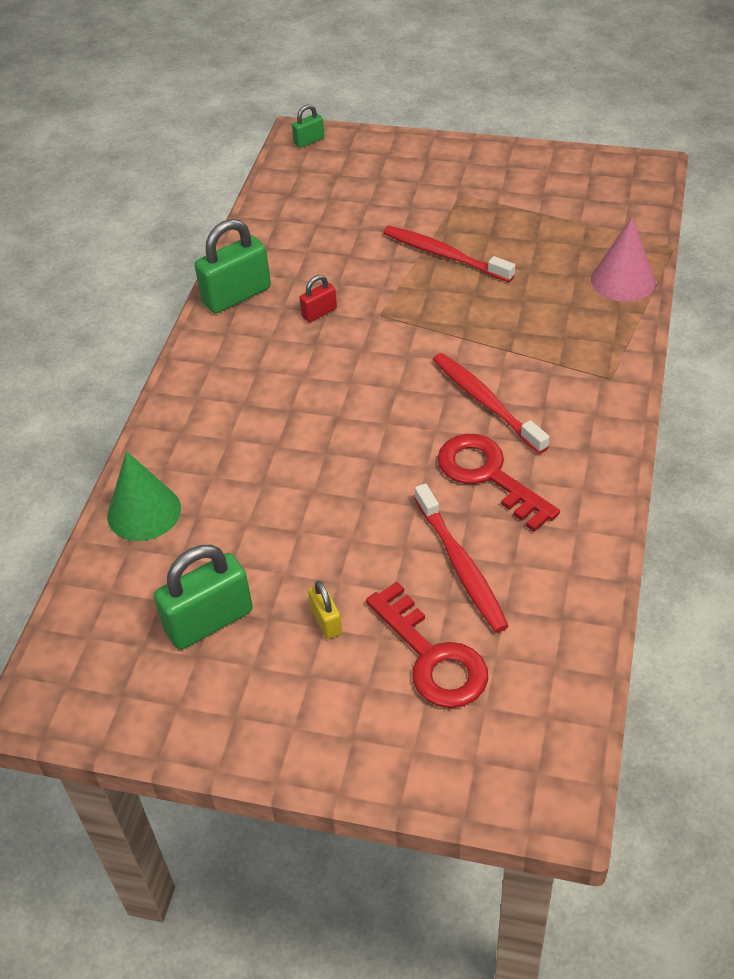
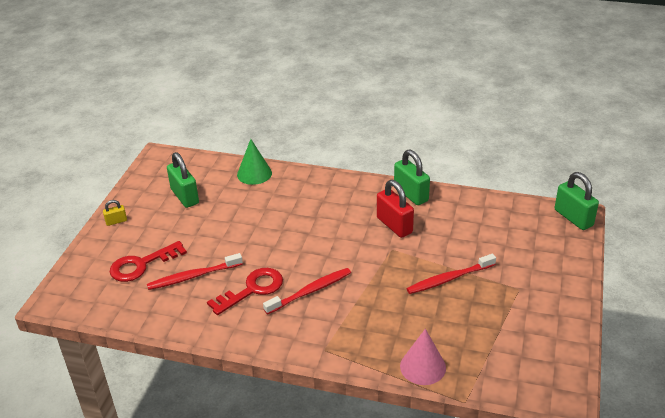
camera: 90 degrees right, 10 degrees down
green padlock [292,104,325,148] -> green padlock [555,172,599,230], size x1.97
red padlock [299,275,337,322] -> red padlock [377,180,414,238], size x1.97
yellow padlock [308,581,342,639] -> yellow padlock moved to [103,200,127,226]
red toothbrush [383,226,515,282] -> red toothbrush turned 150 degrees counterclockwise [406,254,496,294]

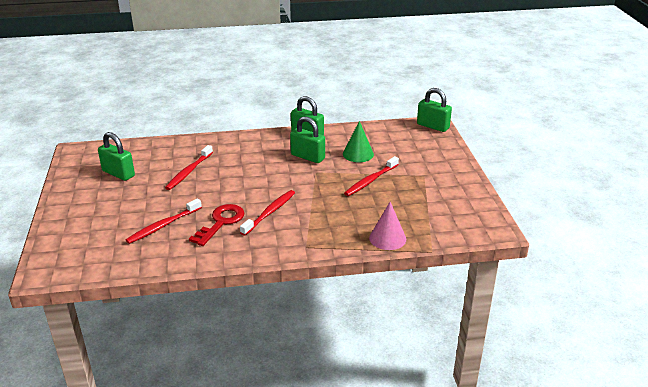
camera: 25 degrees left, 5 degrees down
yellow padlock [103,200,127,226] -> none
red key [110,241,187,282] -> none
green cone [237,139,272,185] -> green cone moved to [343,121,374,162]
red padlock [377,180,414,238] -> green padlock [290,116,325,163]
none -> red toothbrush [165,145,213,190]

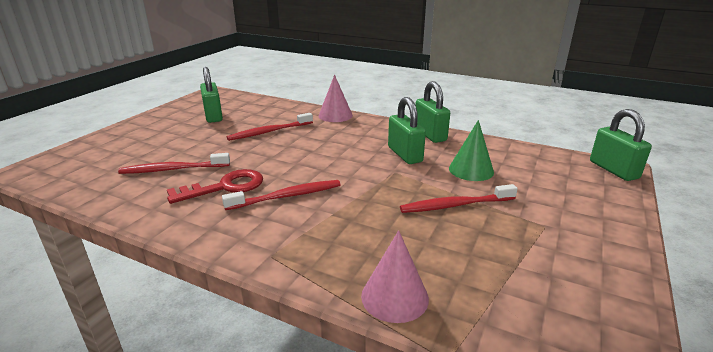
camera: 35 degrees right, 5 degrees down
none -> pink cone [318,75,353,122]

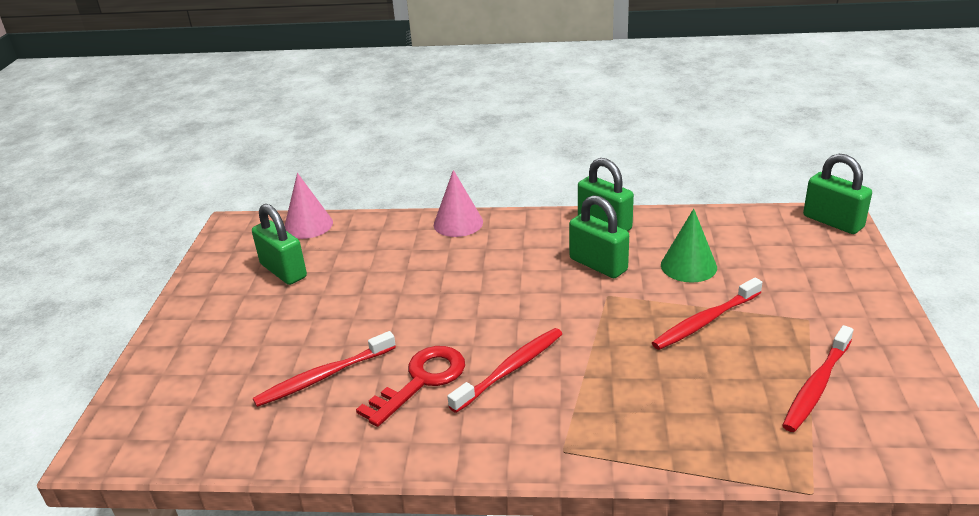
camera: 20 degrees left, 5 degrees up
red toothbrush [226,113,313,141] -> red toothbrush moved to [782,325,853,432]
pink cone [361,230,429,323] -> pink cone moved to [285,173,333,239]

